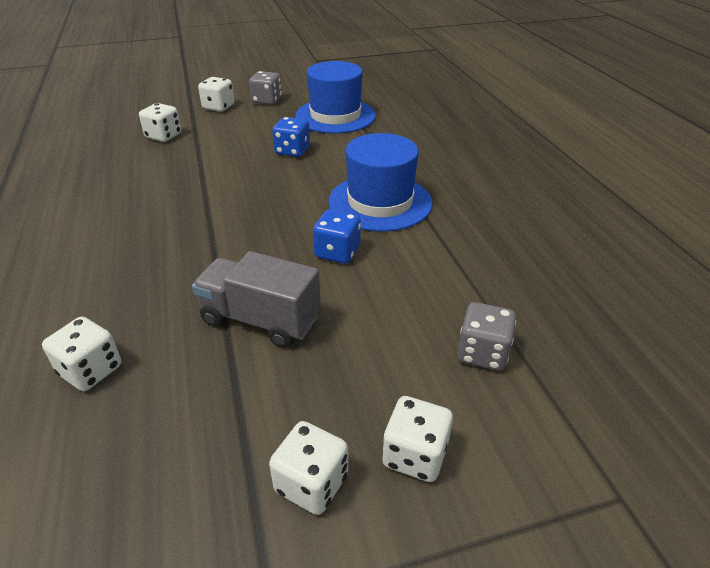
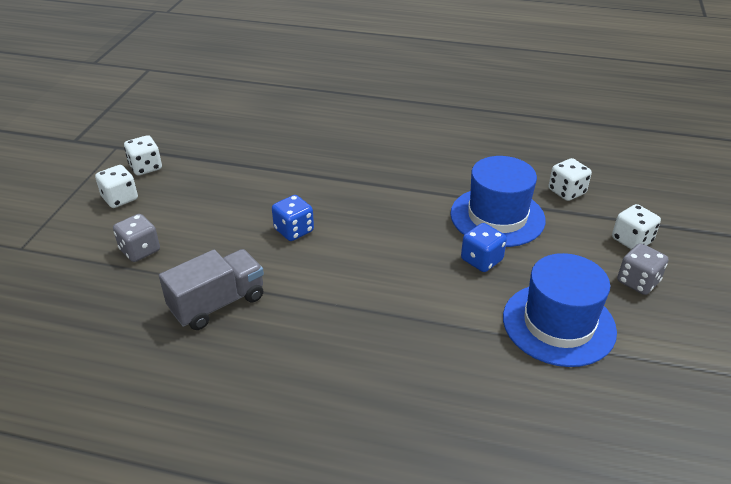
camera: 120 degrees right, 0 degrees up
white dice [42,317,121,391] -> none
grey truck [192,251,321,348] -> grey truck moved to [159,249,264,330]
blue hat [328,133,433,232] -> blue hat moved to [450,156,546,247]

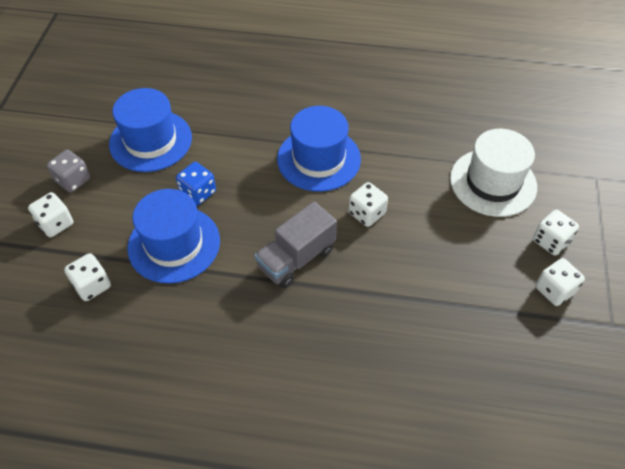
camera: 175 degrees right, 15 degrees up
grey dice [113,214,160,262] -> white hat [450,129,537,217]
grey truck [159,249,264,330] -> grey truck moved to [255,202,337,288]
blue dice [272,195,314,241] -> white dice [349,182,388,227]
none -> blue hat [277,106,361,192]

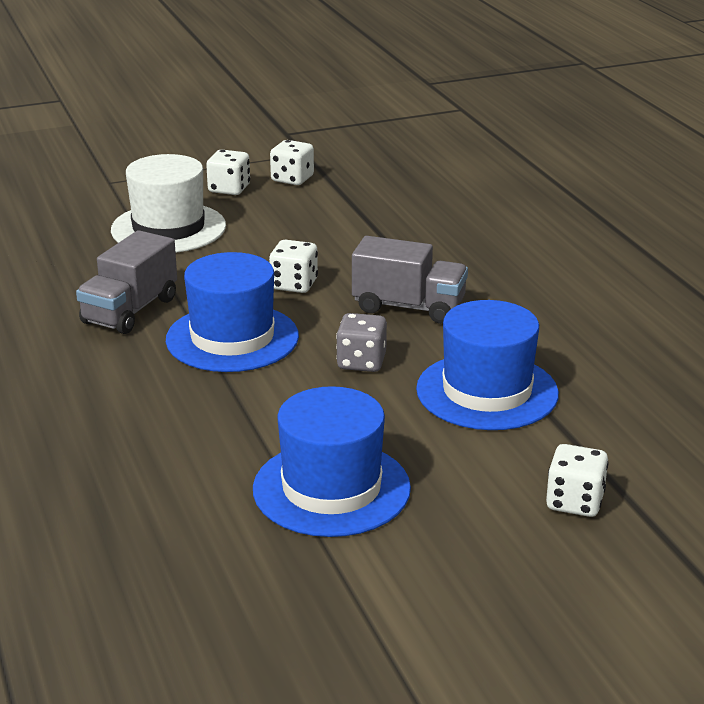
camera: 120 degrees left, 25 degrees down
grey dice [47,150,90,193] -> grey dice moved to [336,313,387,372]
white dice [64,253,111,301] -> none
blue dice [176,162,216,205] -> none
none -> grey truck [76,230,177,334]

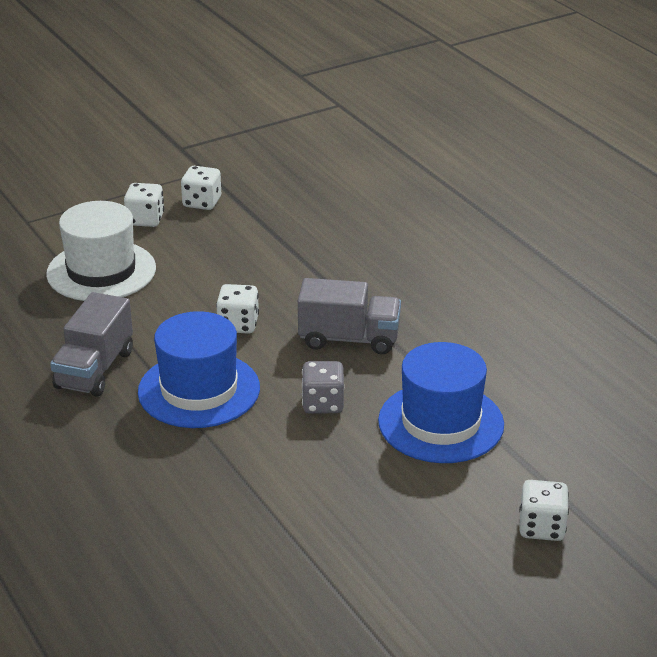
camera: 10 degrees left, 5 degrees up
blue hat [253,386,411,537] -> none

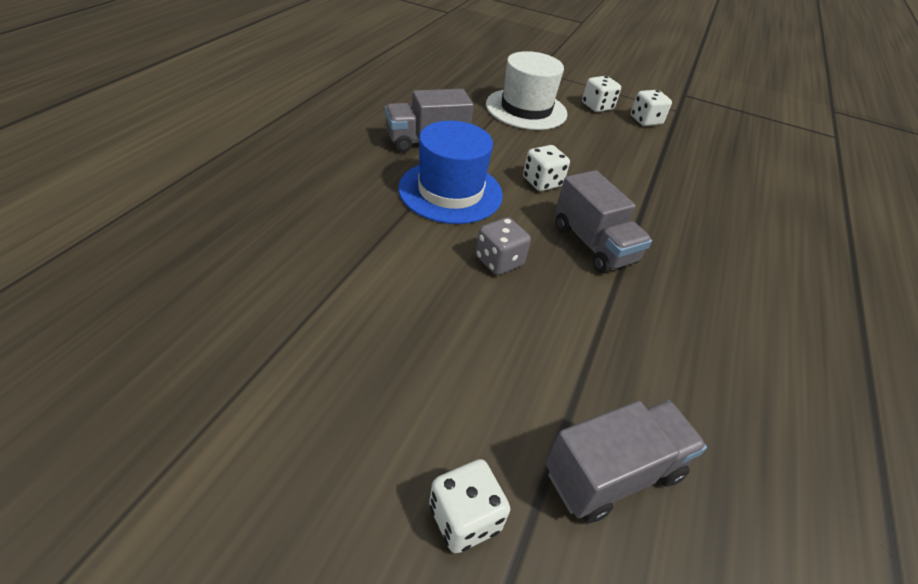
camera: 50 degrees right, 10 degrees up
blue hat [378,342,504,463] -> none
none -> grey truck [545,400,707,523]

